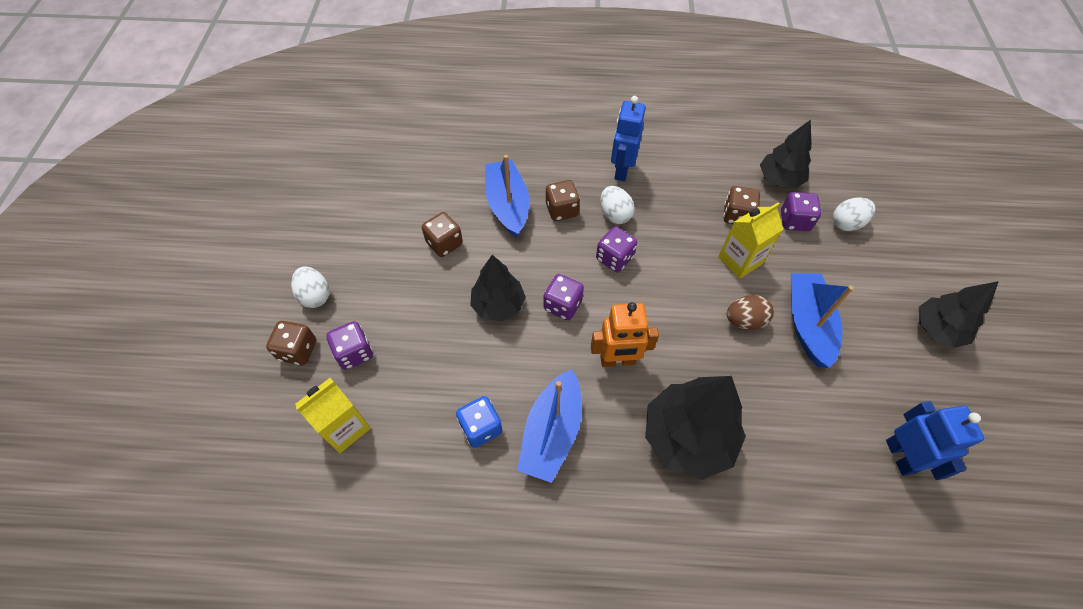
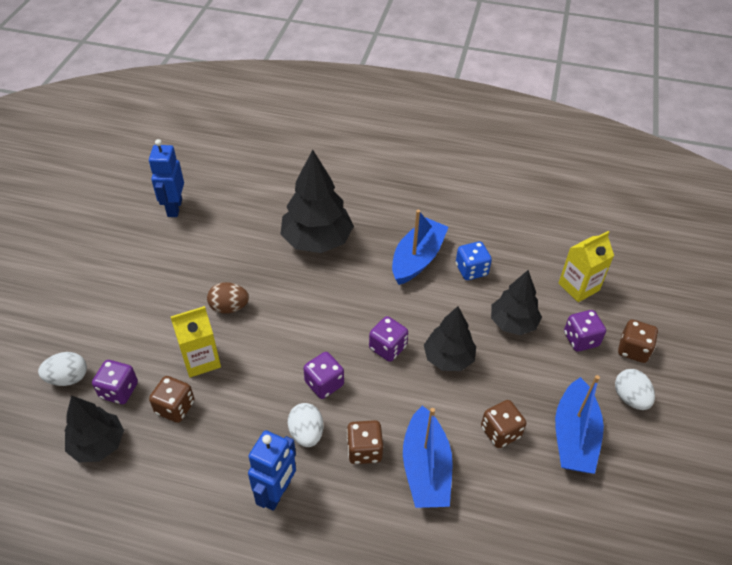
camera: 170 degrees left, 10 degrees down
orange robot [591,302,659,367] -> none
blue boat [791,273,854,368] -> blue boat moved to [555,375,604,474]
black tree [919,281,999,348] -> black tree moved to [491,270,542,335]

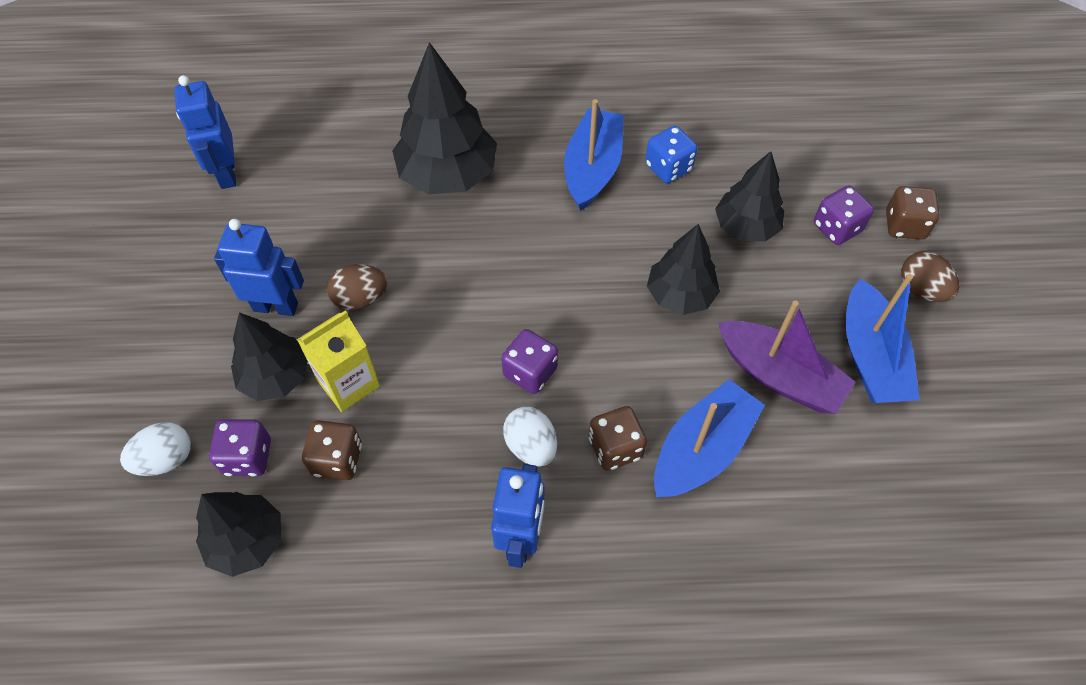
camera: 15 degrees left, 10 degrees up
purple dice [369,316,408,362] -> none
blue boat [403,405,453,508] -> blue boat turned 120 degrees counterclockwise [654,379,765,497]
brown dice [481,400,526,448] -> purple boat [718,300,856,414]
yellow carton [559,231,614,302] -> none
white egg [615,369,655,410] -> brown egg [901,251,959,302]
none -> blue robot [214,219,304,316]
none -> black tree [231,312,307,401]

